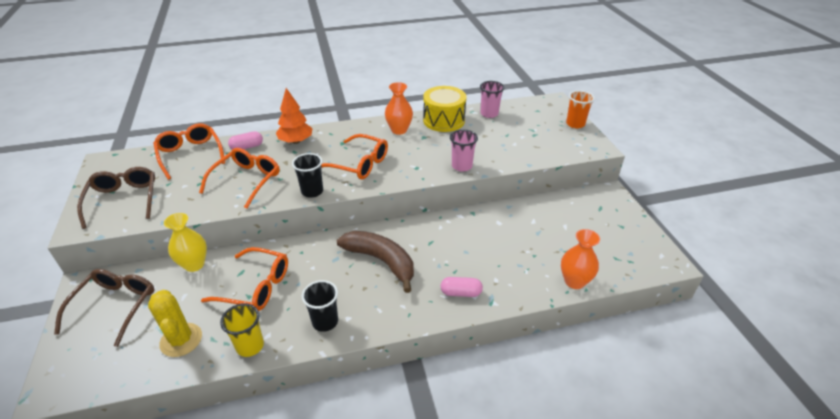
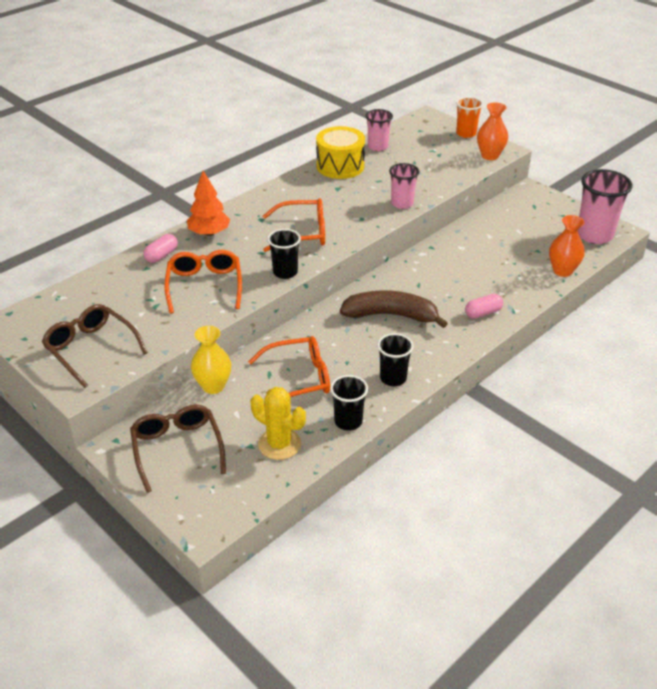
camera: 30 degrees left, 0 degrees up
orange glasses [153,123,225,180] -> none
yellow cup [220,303,264,357] -> black cup [330,375,368,431]
orange vase [385,82,413,135] -> orange vase moved to [477,102,508,160]
none -> pink cup [578,169,633,244]

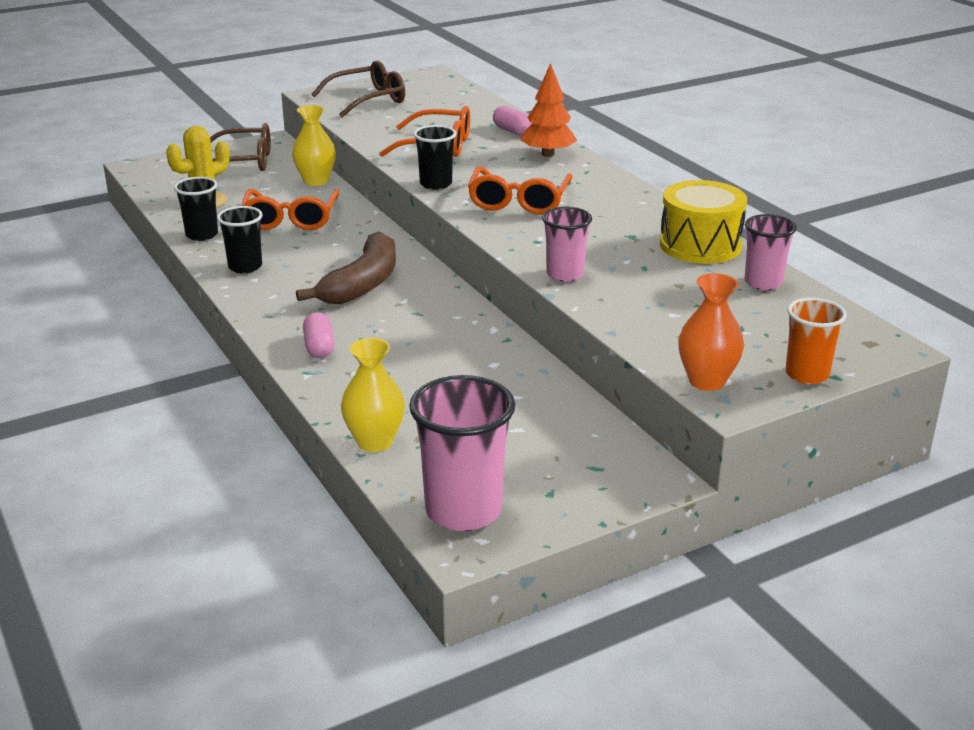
camera: 105 degrees right, 10 degrees down
orange vase [549,215,585,277] -> yellow vase [341,338,405,452]

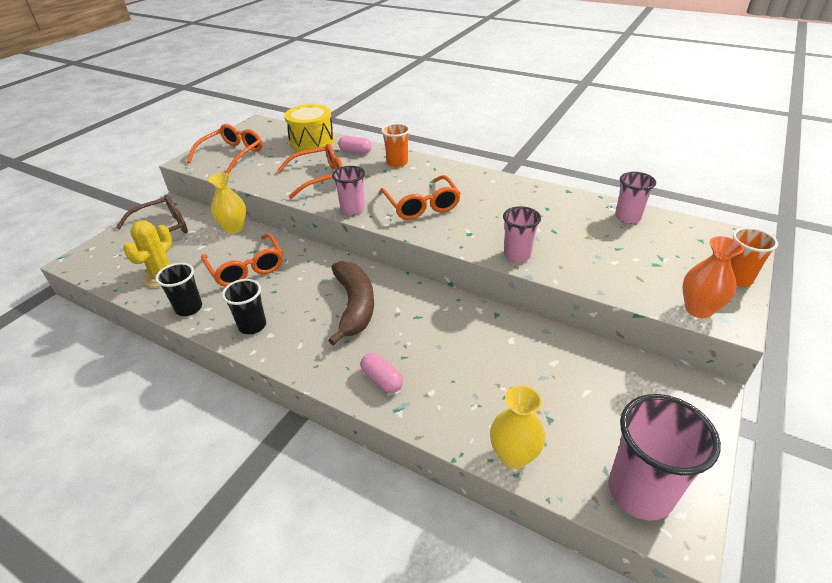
camera: 30 degrees left, 10 degrees up
brown glasses [312,60,405,117] -> orange glasses [187,124,263,174]
black cup [413,125,457,190] -> pink cup [332,166,365,215]
orange tree [520,63,577,157] -> orange cup [381,123,410,167]
yellow drum [660,180,747,264] -> yellow drum moved to [284,104,335,151]

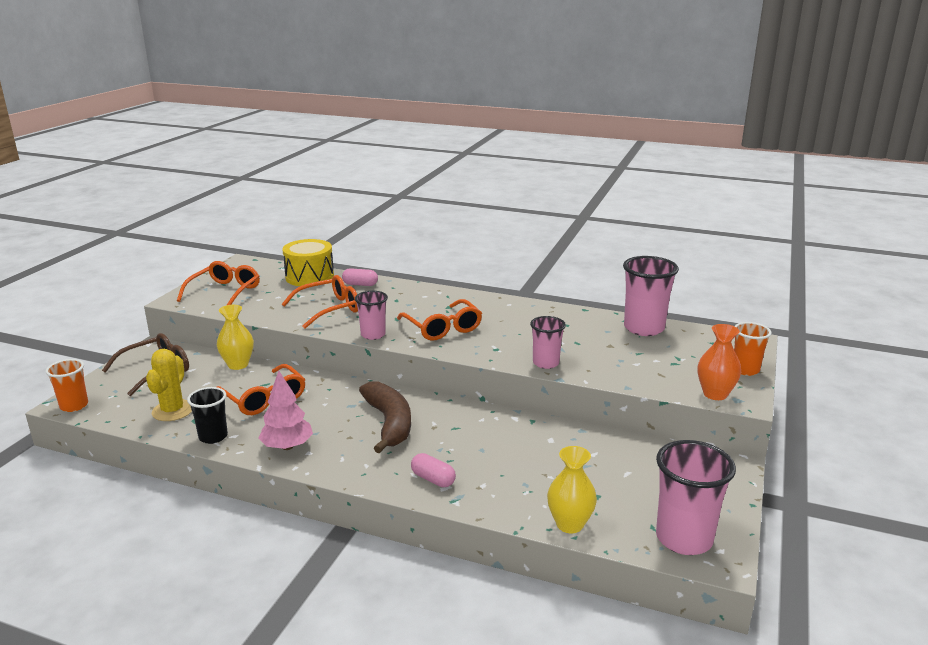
camera: 10 degrees left, 15 degrees down
black cup [222,279,266,334] -> pink tree [259,371,313,450]
orange cup [381,123,410,167] -> orange cup moved to [45,359,88,412]
pink cup [615,172,656,224] -> pink cup [623,256,679,336], size x1.65

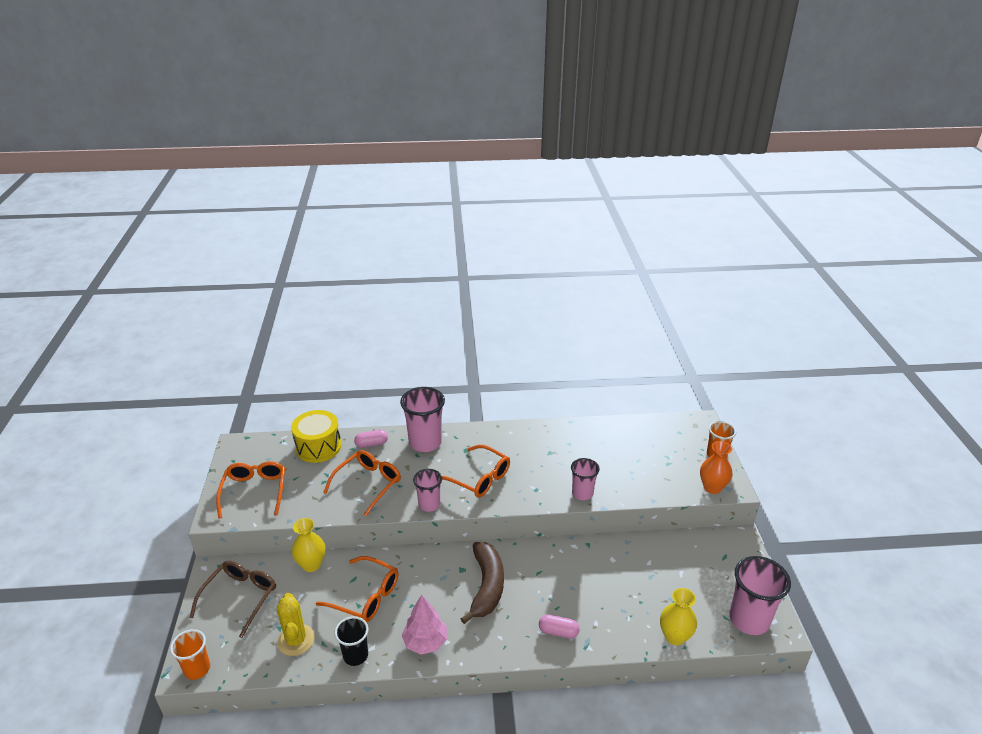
camera: 25 degrees left, 10 degrees up
brown banana [359,381,411,453] -> brown banana turned 45 degrees clockwise [461,542,504,624]
pink cup [623,256,679,336] -> pink cup moved to [400,387,445,452]

